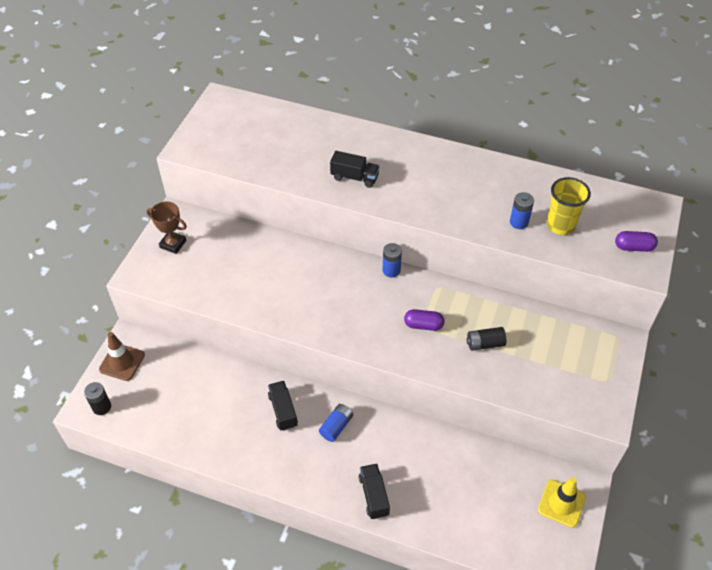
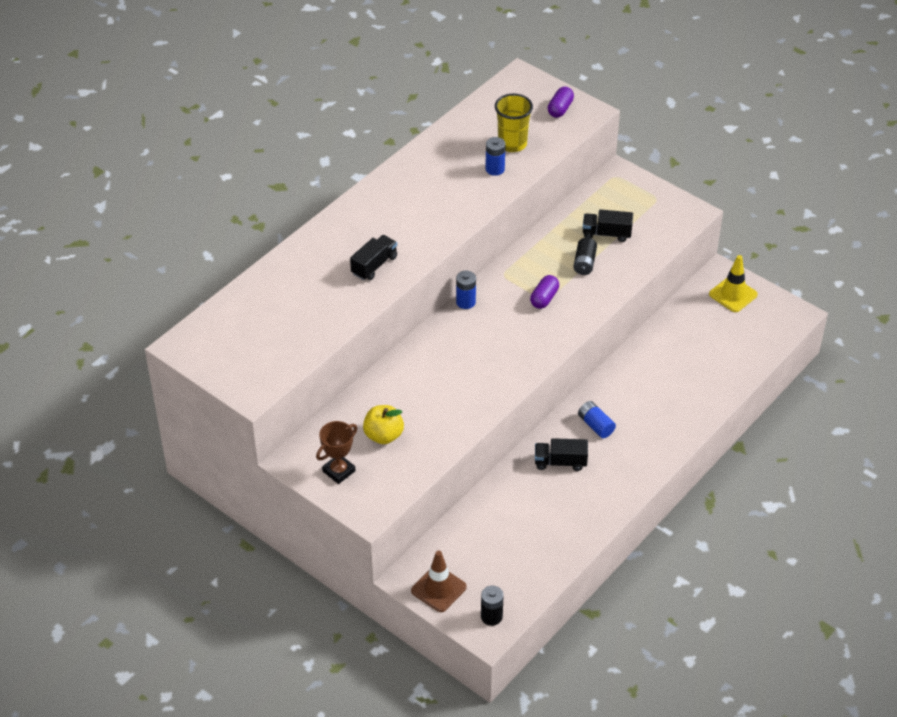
camera: 70 degrees left, 5 degrees down
black truck [359,464,390,519] -> black truck moved to [583,209,633,242]
none -> yellow apple [363,405,404,444]

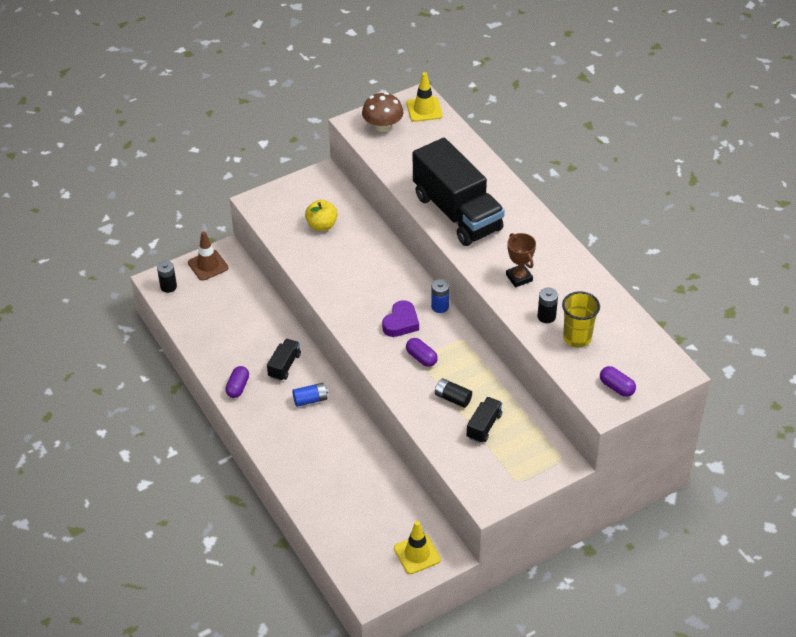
camera: 110 degrees right, 0 degrees up
brown trophy [316,421,357,484] -> brown trophy moved to [506,233,536,287]
black truck [350,235,397,280] -> black truck [413,138,505,246], size x2.38
blue battery [485,137,506,176] -> black battery [538,288,558,323]
none -> purple capsule [225,366,249,398]
none -> brown mushroom [362,92,403,132]
none -> purple heart [382,300,419,337]
none -> yellow traffic cone [406,72,443,122]

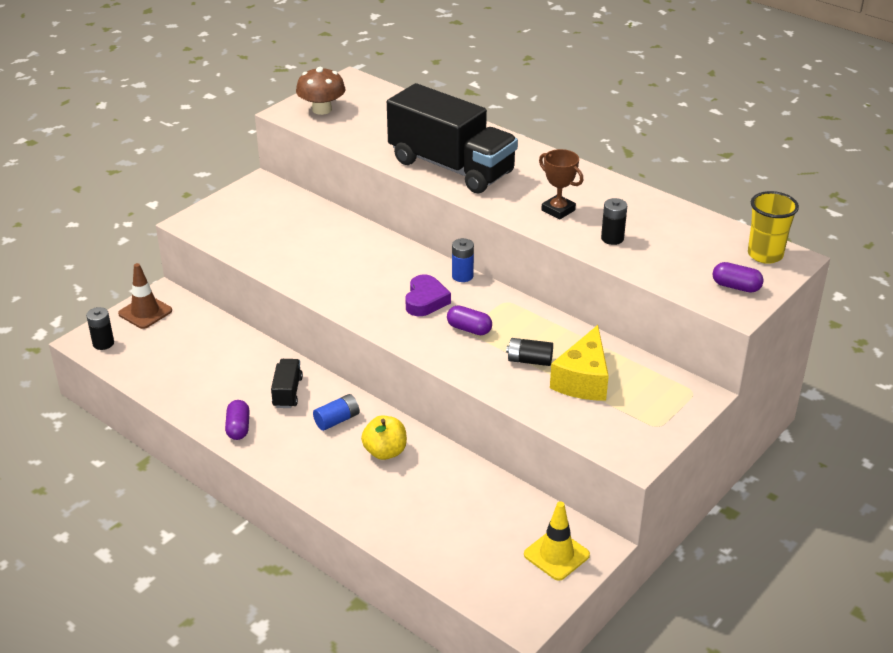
camera: 20 degrees left, 10 degrees down
yellow apple [305,200,338,231] -> yellow apple moved to [361,416,407,460]
yellow traffic cone [406,72,443,122] -> none
black truck [467,397,502,443] -> yellow cheese [550,325,609,401]
yellow cup [562,291,600,348] -> yellow cup moved to [748,191,799,264]

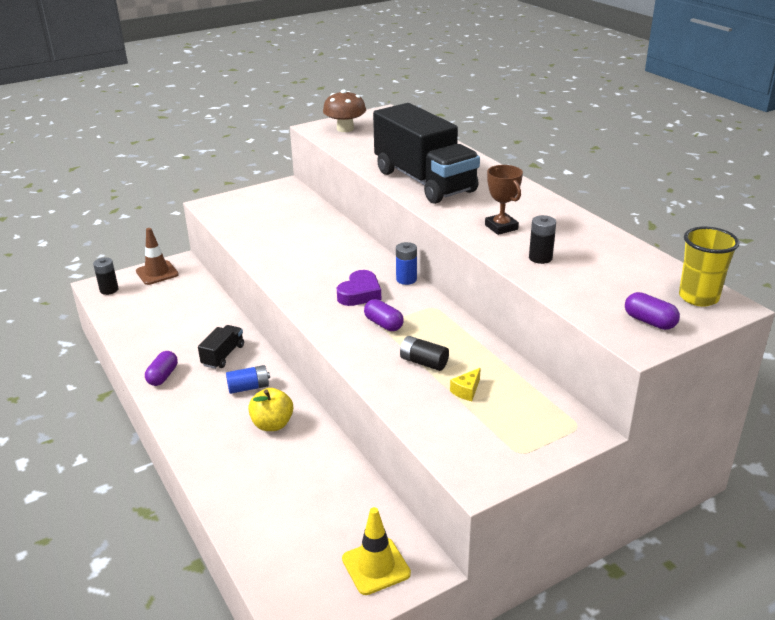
camera: 20 degrees right, 5 degrees down
yellow cheese [550,325,609,401] -> yellow cheese [450,368,481,401], size x0.44

